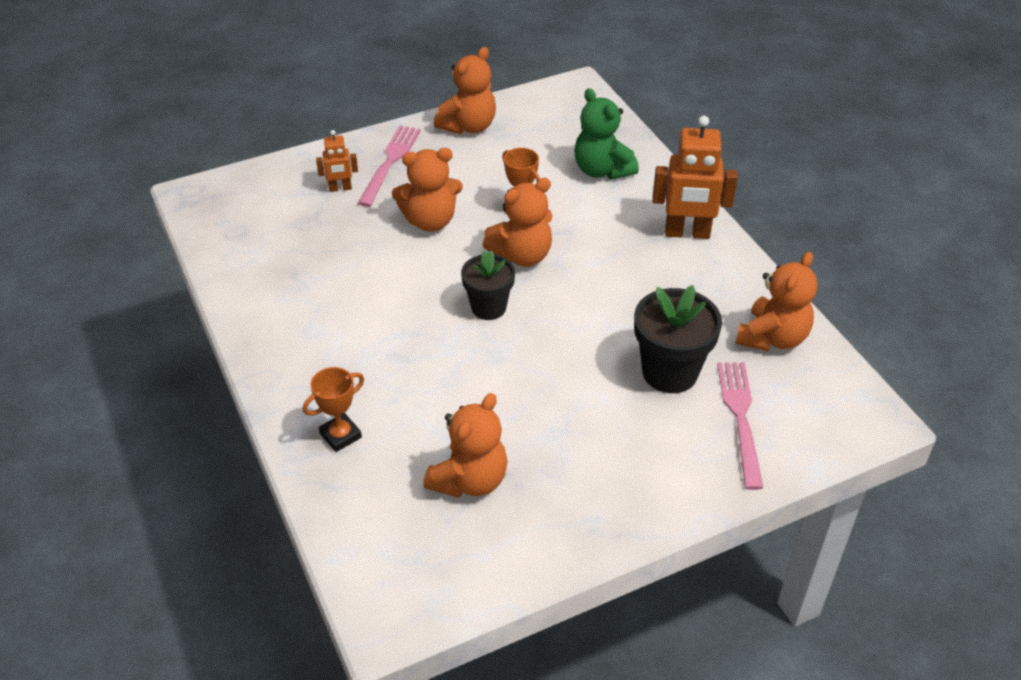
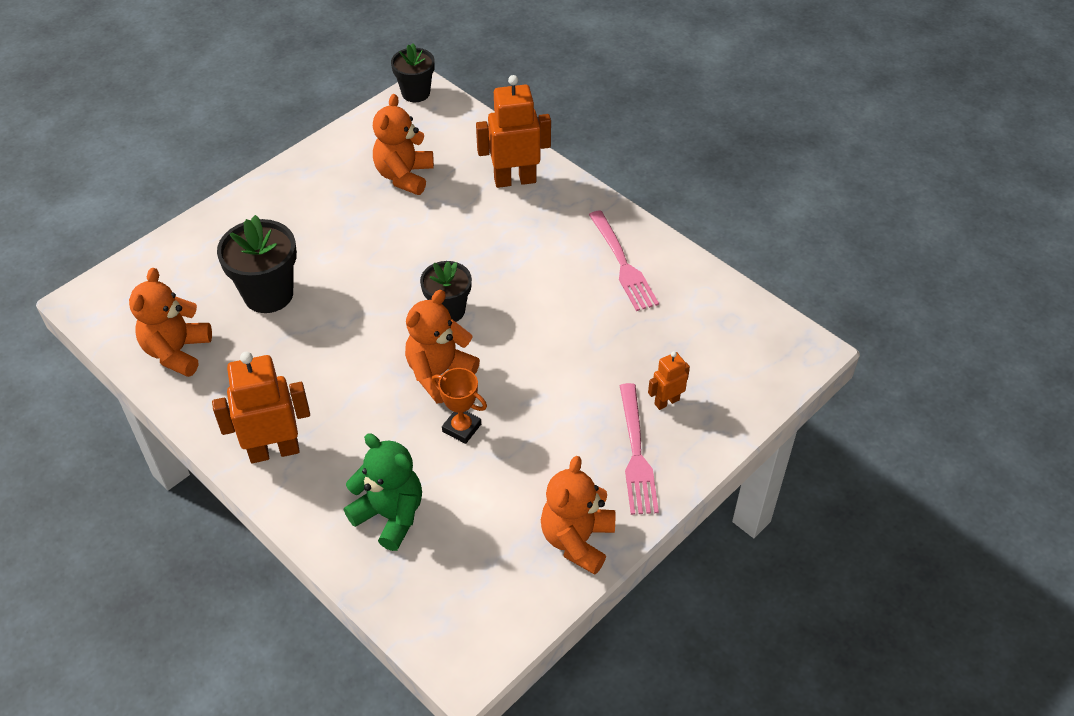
camera: 160 degrees right, 5 degrees up
orange trophy [303,367,364,452] -> orange robot [476,75,551,188]
orange teddy bear [392,148,463,232] -> none
pink fork [717,362,763,490] -> pink fork moved to [589,210,659,311]
none -> black flower pot [391,43,435,102]

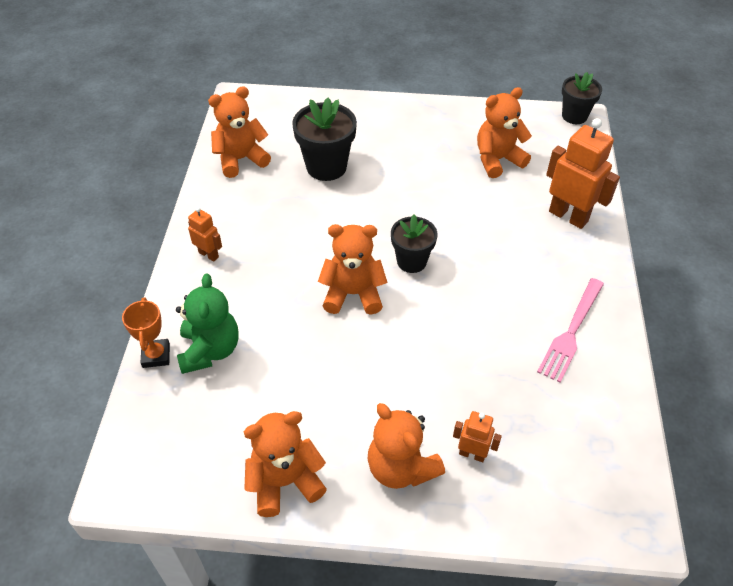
camera: 50 degrees right, 0 degrees up
orange robot [212,352,310,463] -> orange robot [188,207,222,262], size x0.52
orange trophy [431,368,487,444] -> orange trophy moved to [122,298,170,368]
pink fork [620,383,659,515] -> orange teddy bear [368,403,445,489]

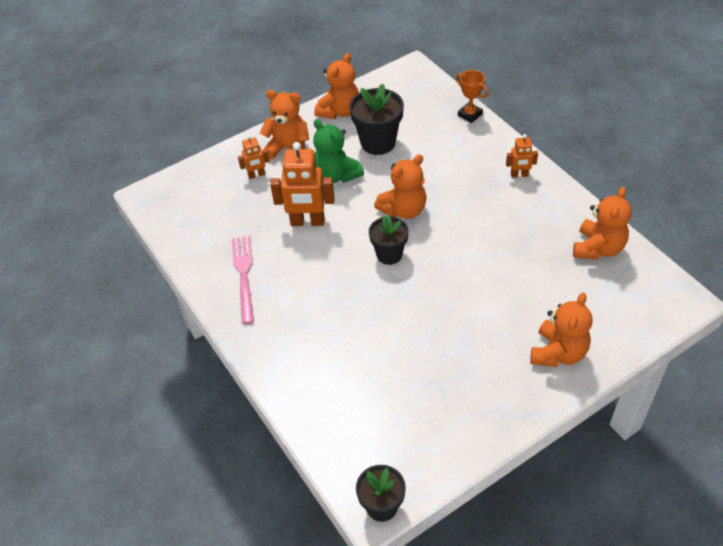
camera: 145 degrees right, 0 degrees up
green teddy bear [176,274,239,374] -> green teddy bear moved to [313,119,364,183]
black flower pot [292,97,357,181] -> black flower pot moved to [349,84,404,155]
orange teddy bear [477,87,532,178] -> orange teddy bear moved to [530,293,593,367]
orange robot [546,118,620,229] -> orange robot moved to [270,142,335,226]

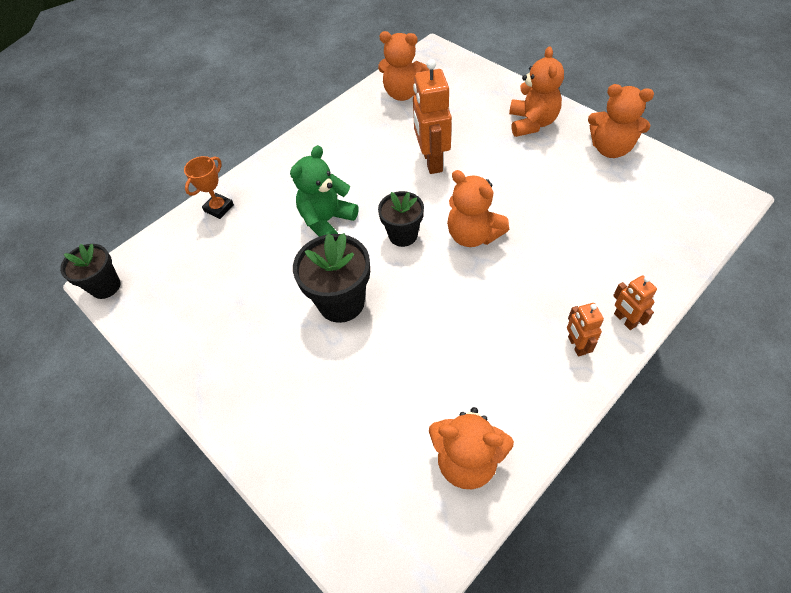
camera: 80 degrees right, 5 degrees up
pink fork [232,236,254,324] -> none
orange robot [238,135,269,179] -> orange robot moved to [613,275,657,330]
green teddy bear [313,119,364,183] -> green teddy bear moved to [290,145,359,237]
black flower pot [349,84,404,155] -> black flower pot moved to [293,233,370,323]
orange trophy [456,70,489,123] -> orange trophy moved to [184,156,234,219]
orange teddy bear [530,293,593,367] -> orange teddy bear moved to [378,31,430,101]

